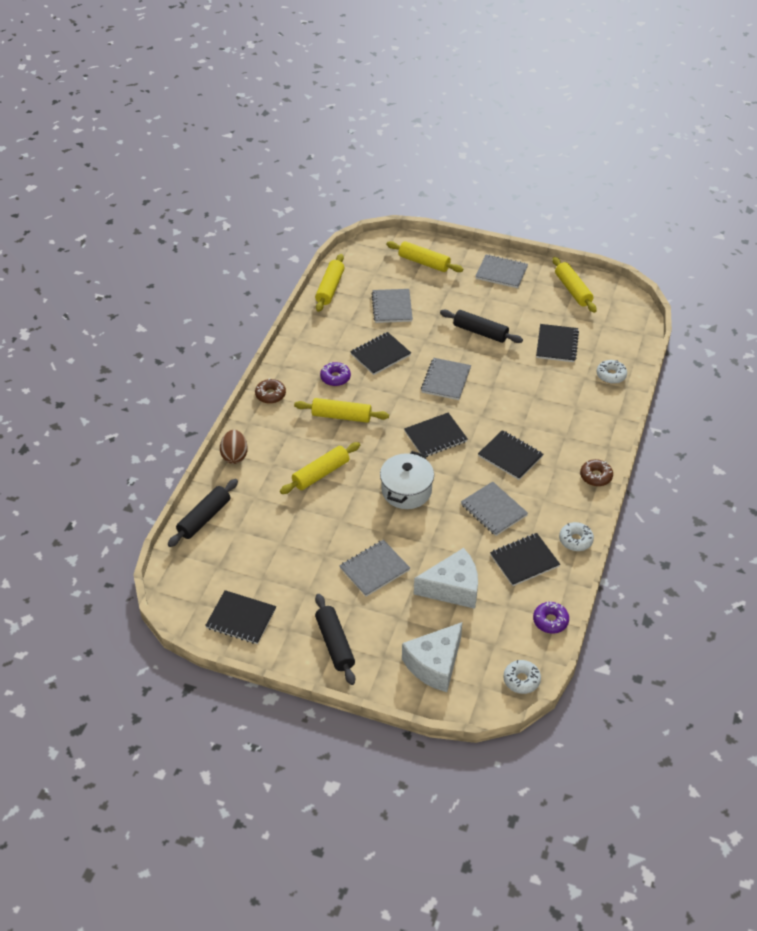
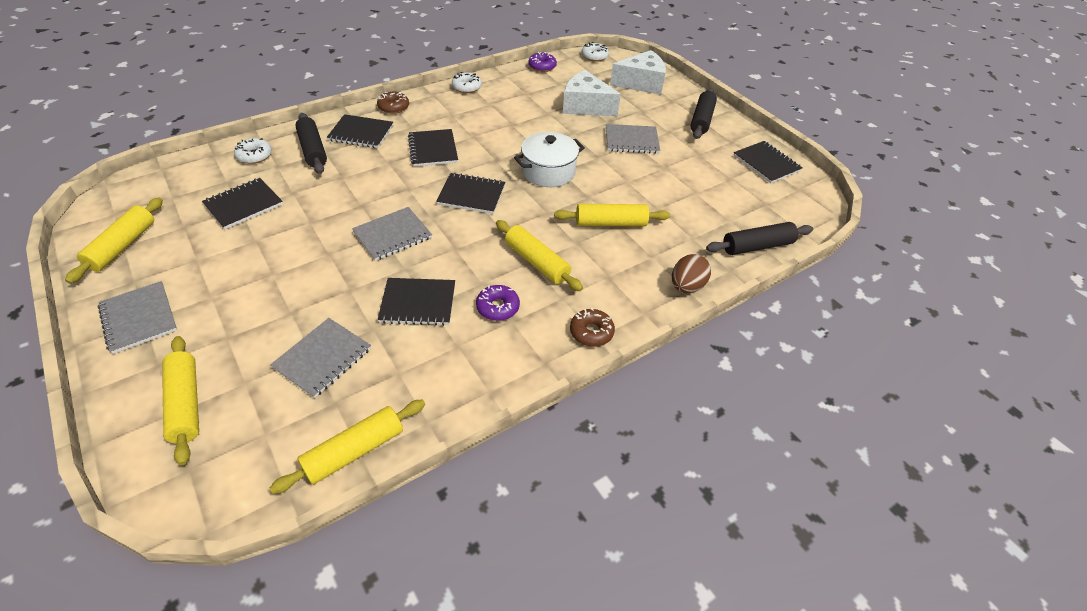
camera: 145 degrees left, 0 degrees up
black rolling pin [440,310,523,343] -> black rolling pin moved to [295,113,327,174]
grey notebook [461,481,528,536] -> none
black notebook [490,533,560,586] -> black notebook moved to [327,114,393,148]

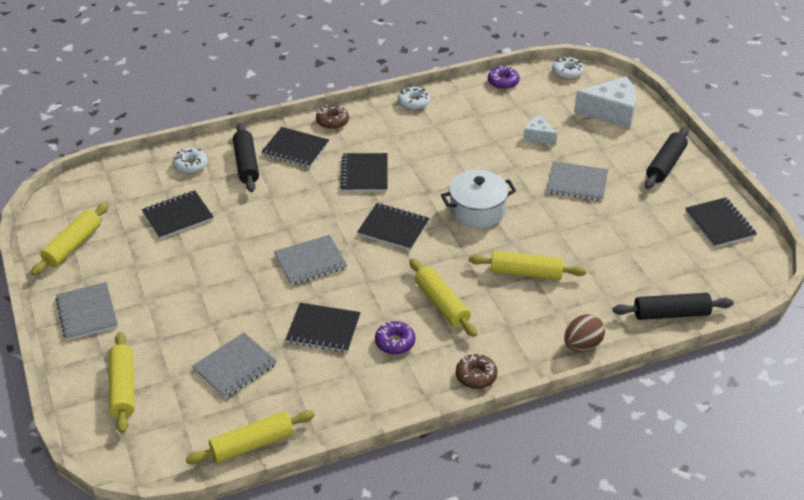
camera: 15 degrees right, 5 degrees down
white cheese [563,70,621,116] -> white cheese [523,115,557,145], size x0.55

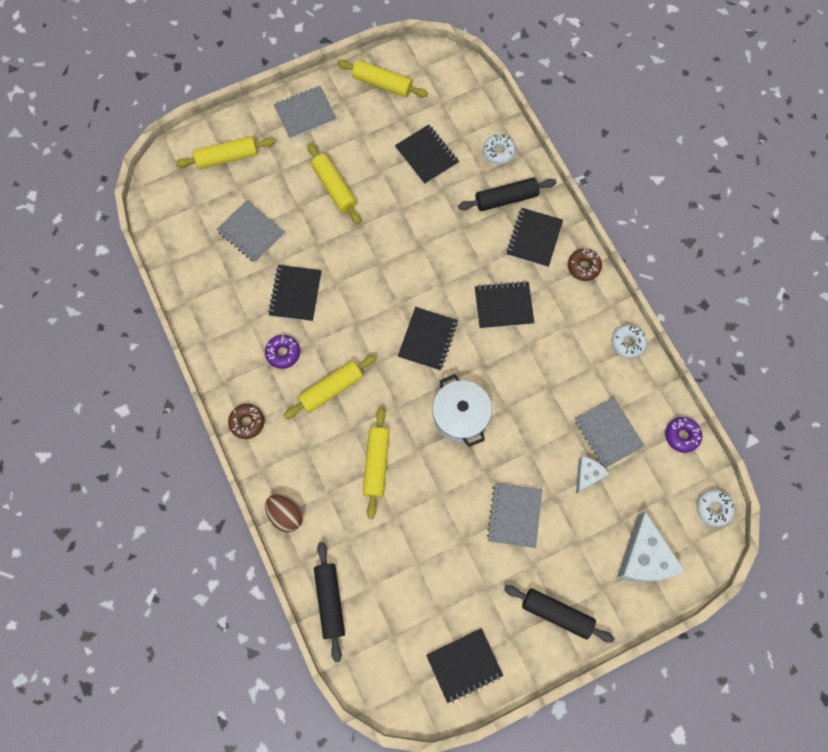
camera: 85 degrees right, 30 degrees up
yellow rolling pin [186,410,315,464] -> yellow rolling pin moved to [307,143,361,224]
grey notebook [274,235,347,285] -> grey notebook moved to [575,397,644,468]

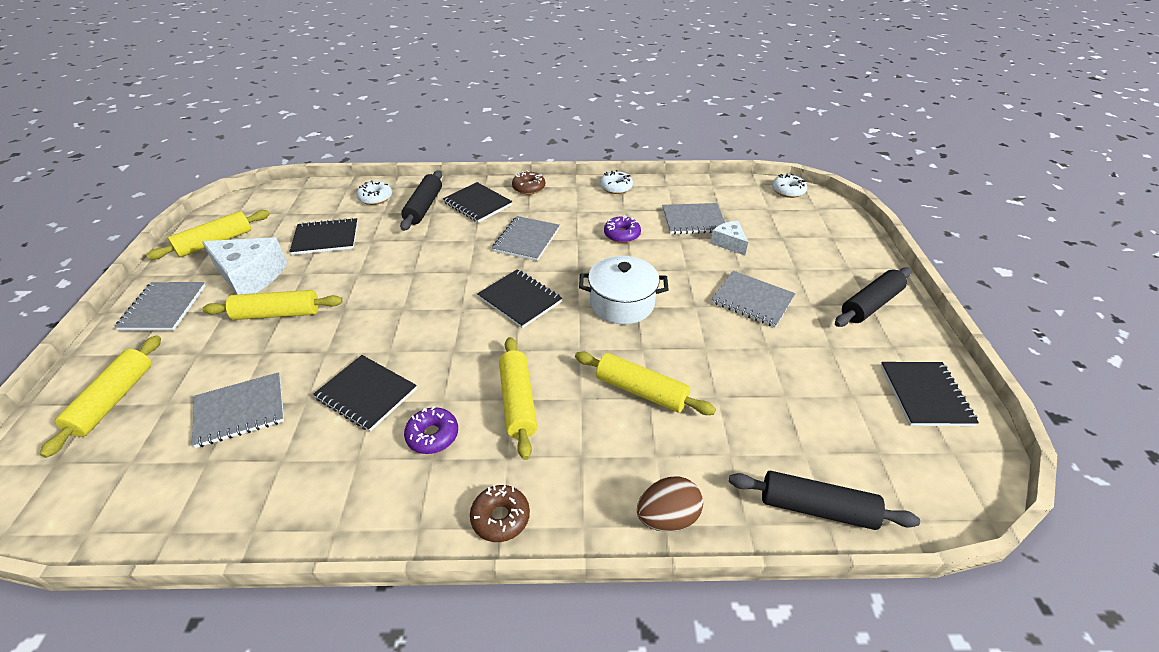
camera: 65 degrees left, 30 degrees down
black notebook [475,281,535,329] -> grey notebook [492,216,560,261]
white cheese [617,511,685,582] -> white cheese moved to [202,237,287,295]
purple donut [665,417,702,453] -> purple donut moved to [604,215,641,243]

